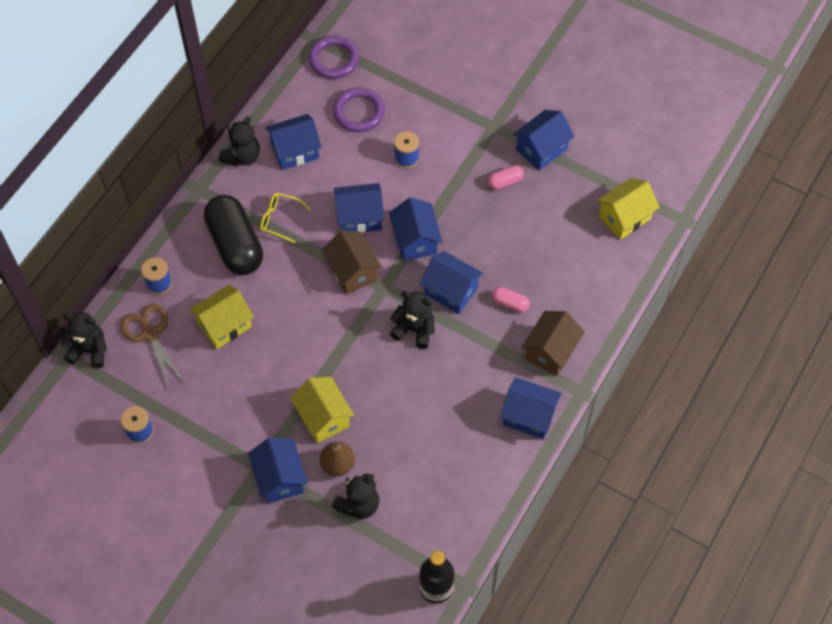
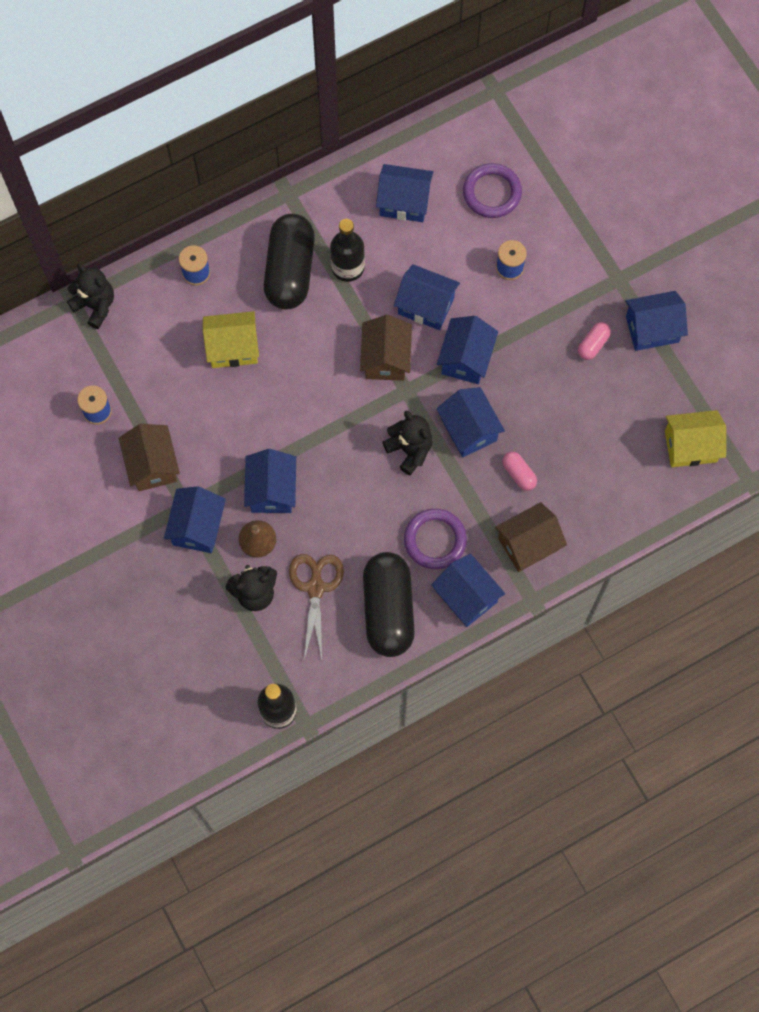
camera: 30 degrees right, 10 degrees up
brown scissors [120,303,184,388] -> brown scissors moved to [289,554,344,660]
black teddy bear [219,116,260,166] -> none
yellow glasses [260,193,310,244] -> black bottle [330,219,365,282]
yellow house [290,377,354,443] -> blue house [244,449,296,513]
purple ring [308,36,359,79] -> purple ring moved to [404,509,467,569]
pink capsule [488,165,524,190] -> pink capsule turned 60 degrees counterclockwise [578,322,611,360]
none -> brown house [119,424,180,491]
none -> black capsule [363,552,415,657]

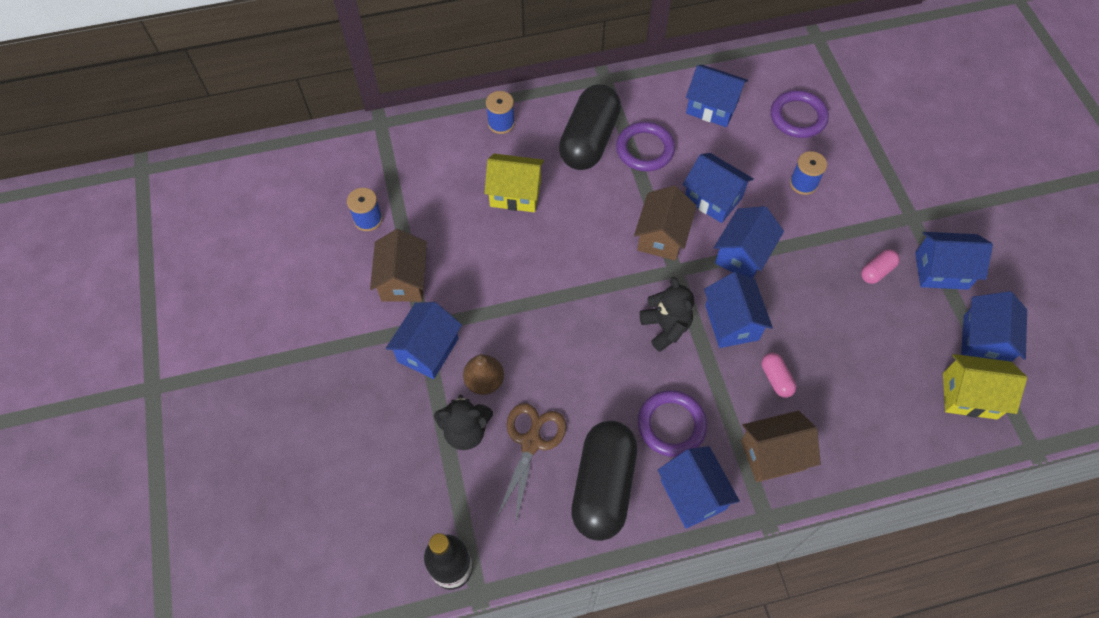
camera: 15 degrees right, 10 degrees down
black teddy bear [67,264,114,329] -> none
blue house [244,449,296,513] -> blue house moved to [961,291,1027,362]
black bottle [330,219,365,282] -> purple ring [616,122,675,172]

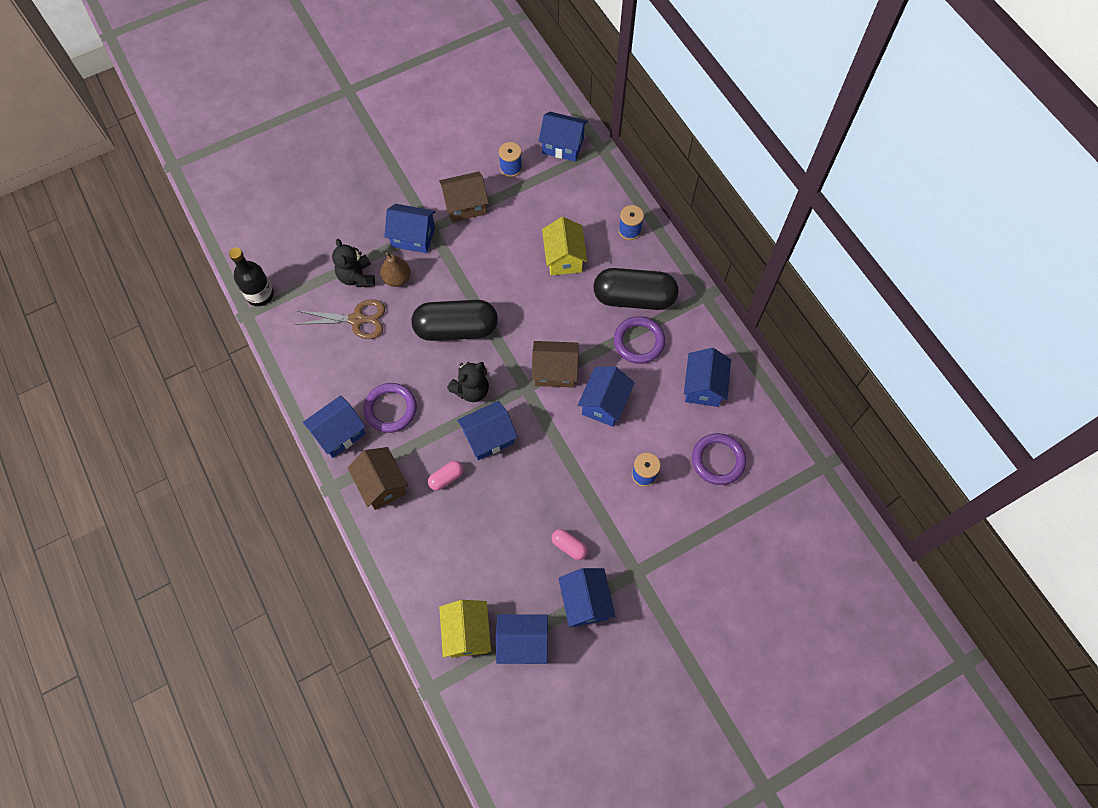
camera: 75 degrees right, 5 degrees up
black capsule [571,421,637,541] -> black capsule moved to [411,300,498,341]
blue house [714,206,784,278] -> blue house moved to [539,112,588,162]

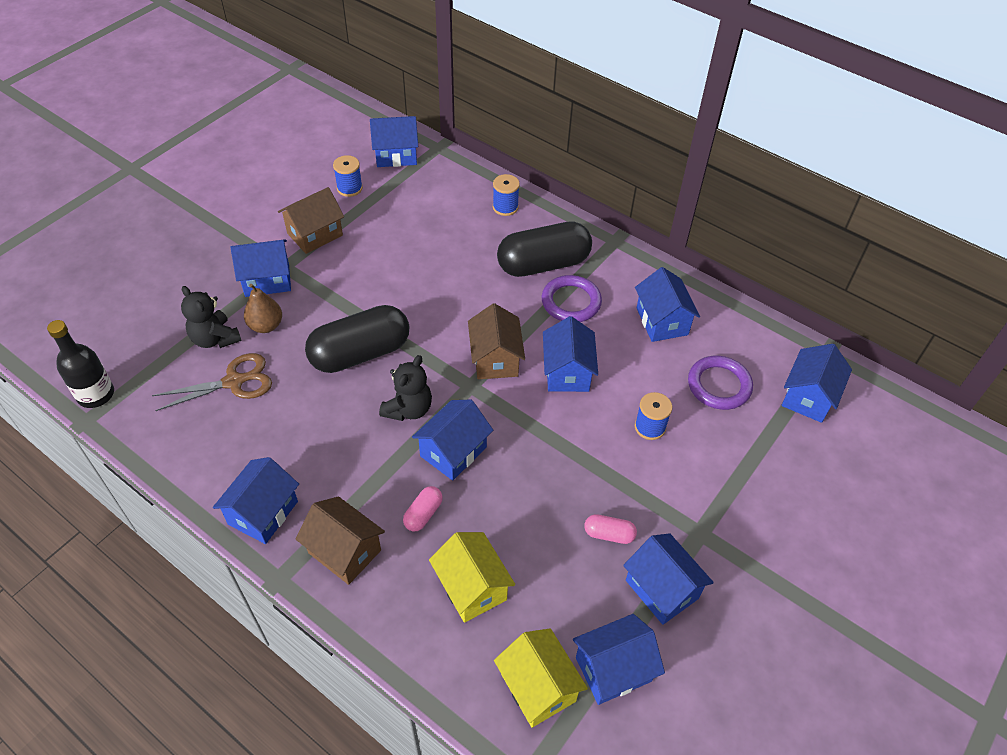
camera: 25 degrees left, 15 degrees down
purple ring [363,383,417,433] -> none
brown house [532,341,579,388] -> brown house turned 75 degrees counterclockwise [468,303,525,379]
yellow house [542,217,587,275] -> yellow house moved to [429,532,515,623]
none -> blue house [782,344,852,423]

